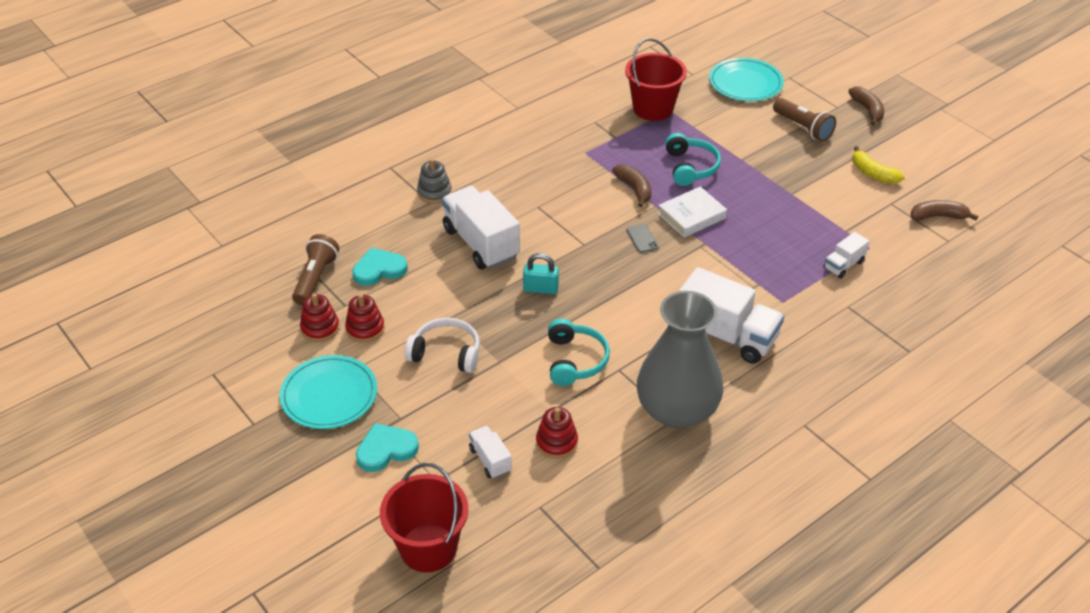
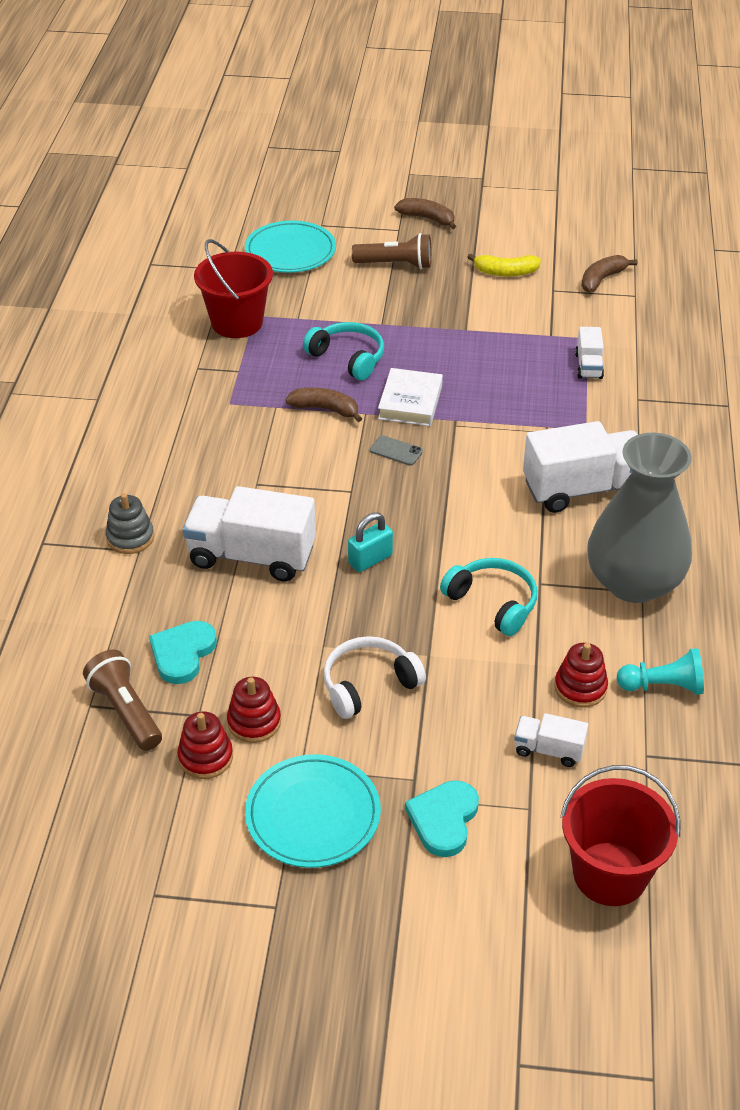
camera: 45 degrees left, 0 degrees up
none -> turquoise pawn [617,648,704,695]

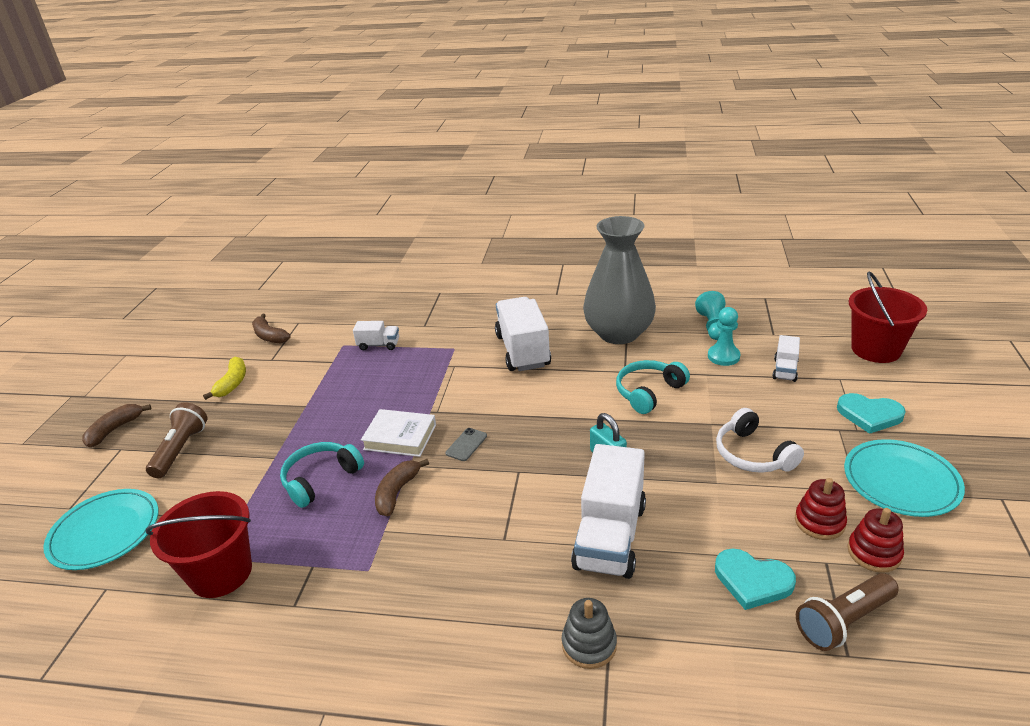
camera: 85 degrees left, 10 degrees down
red stacking toy [554,643,608,708] -> turquoise pawn [708,307,740,366]

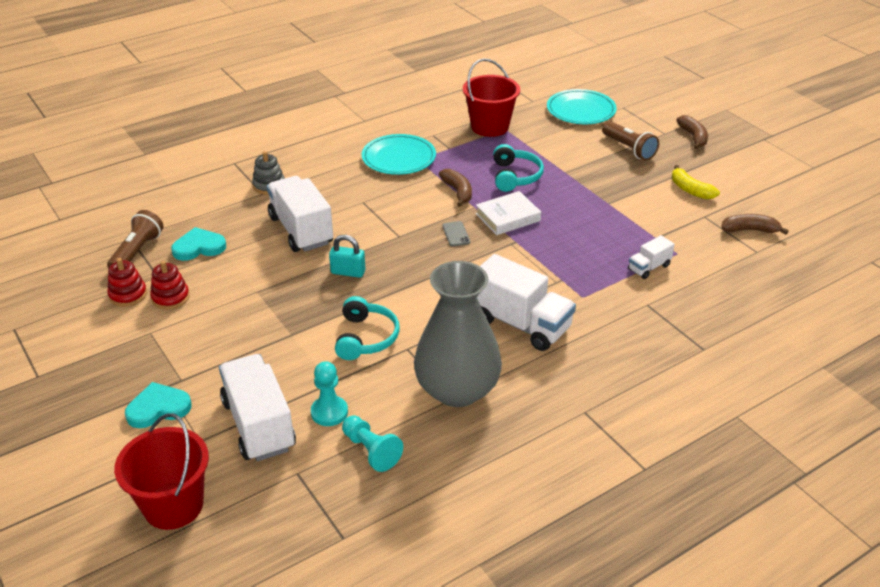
camera: 135 degrees right, 5 degrees up
white headphones [716,408,804,473] -> none
white truck [773,335,800,382] -> white truck [219,354,296,461], size x2.03
turquoise plate [844,439,965,517] -> turquoise plate moved to [362,134,436,175]

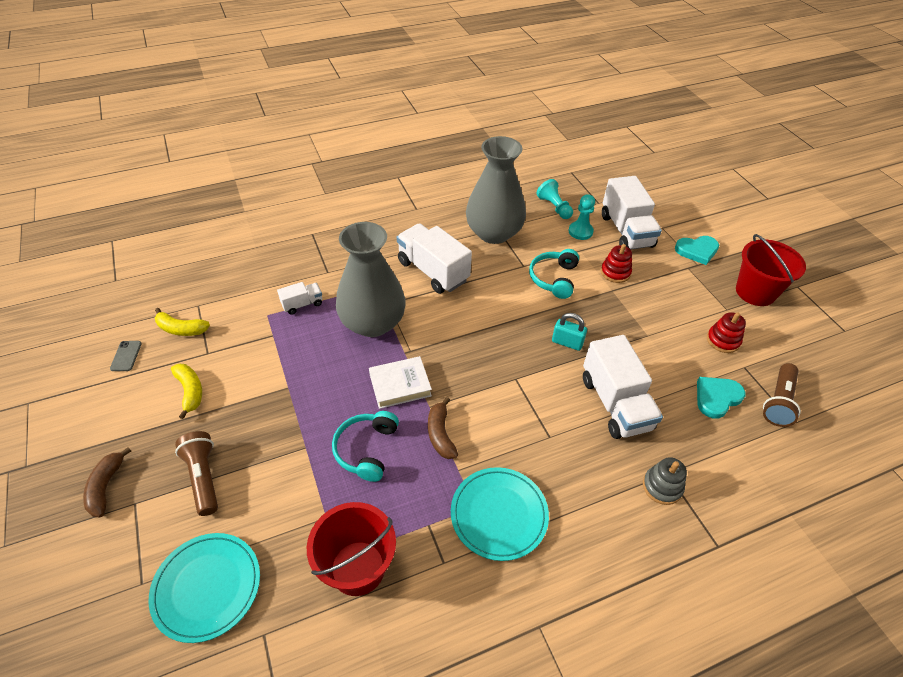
camera: 170 degrees left, 10 degrees up
red stacking toy [107,258,147,307] -> red stacking toy moved to [601,244,632,283]
red bucket [114,413,209,530] -> red bucket moved to [736,234,806,306]
turquoise heart [171,227,226,261] -> turquoise heart turned 150 degrees clockwise [697,377,746,419]
grey phone [442,221,470,247] -> grey phone moved to [110,341,142,371]
brown banana [722,214,789,234] -> yellow banana [155,308,210,336]
none -> grey vase [336,222,406,337]

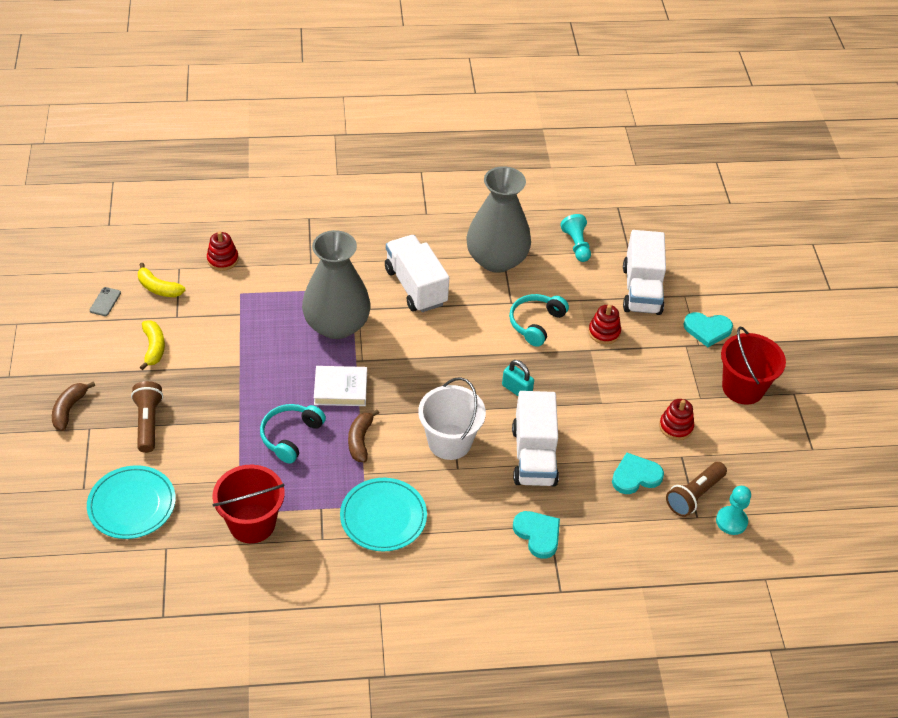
camera: 15 degrees right, 0 degrees up
white truck [277,282,322,315] -> none
turquoise pawn [568,194,595,240] -> turquoise pawn moved to [716,486,751,535]
grey stacking toy [643,457,687,505] -> turquoise heart [513,511,560,559]
none -> red stacking toy [207,231,239,271]
none -> white bucket [418,377,486,460]

